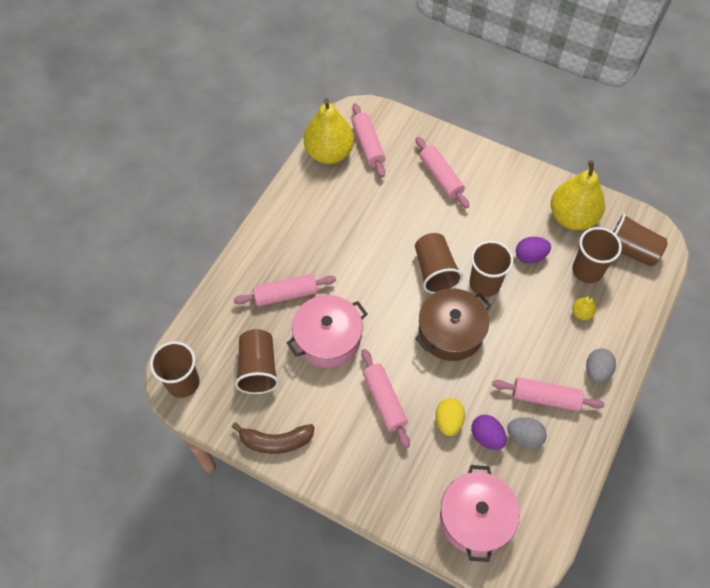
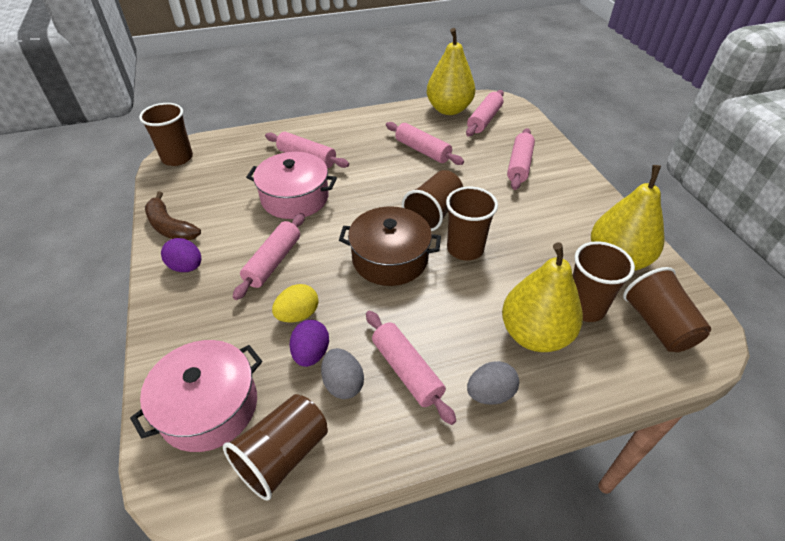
camera: 45 degrees right, 15 degrees down
brown cup [235,329,279,394] -> brown cup moved to [223,394,328,500]
purple egg [516,237,551,263] -> purple egg moved to [161,238,202,272]
yellow pear [572,296,596,320] -> yellow pear [502,242,583,352], size x2.40
none -> pink rolling pin [386,122,464,165]

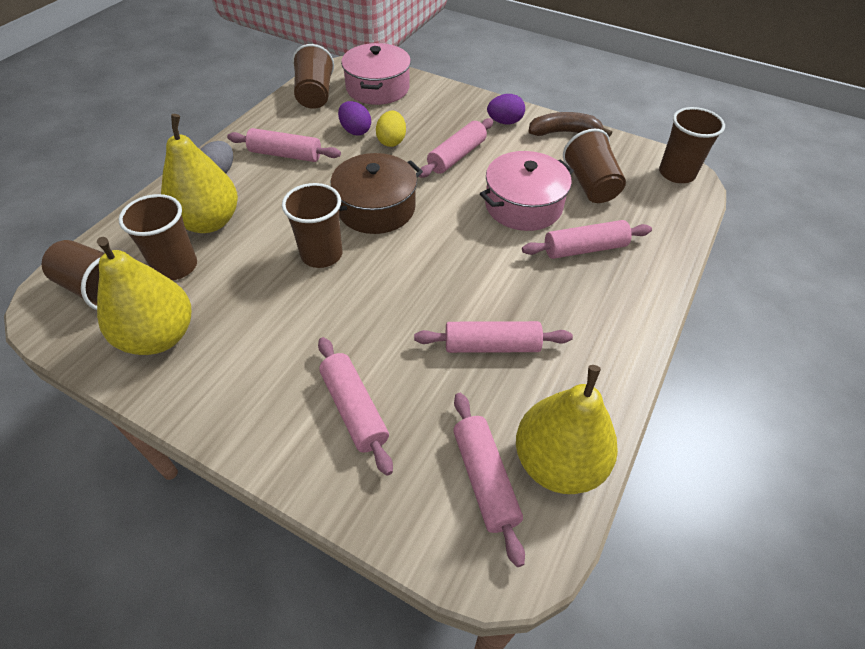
camera: 135 degrees right, 5 degrees up
pink rolling pin [233,213,305,300] -> pink rolling pin turned 60 degrees clockwise [419,118,493,178]
grey egg [321,348,364,399] -> none
brown cup [402,170,463,231] -> brown cup moved to [563,128,626,203]

